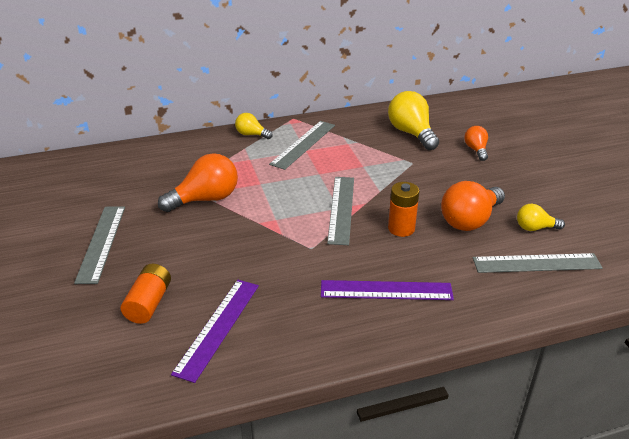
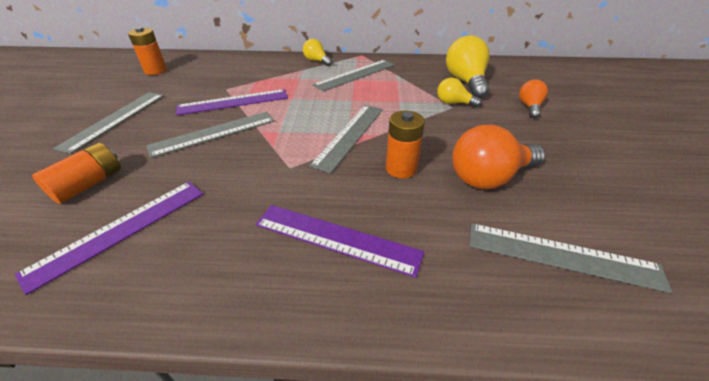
camera: 20 degrees right, 5 degrees up
orange light bulb [158,153,238,212] -> purple ruler [176,89,288,115]
yellow light bulb [517,204,565,231] -> yellow light bulb moved to [437,77,482,108]
none -> orange battery [128,27,167,75]
none -> grey ruler [146,111,275,158]

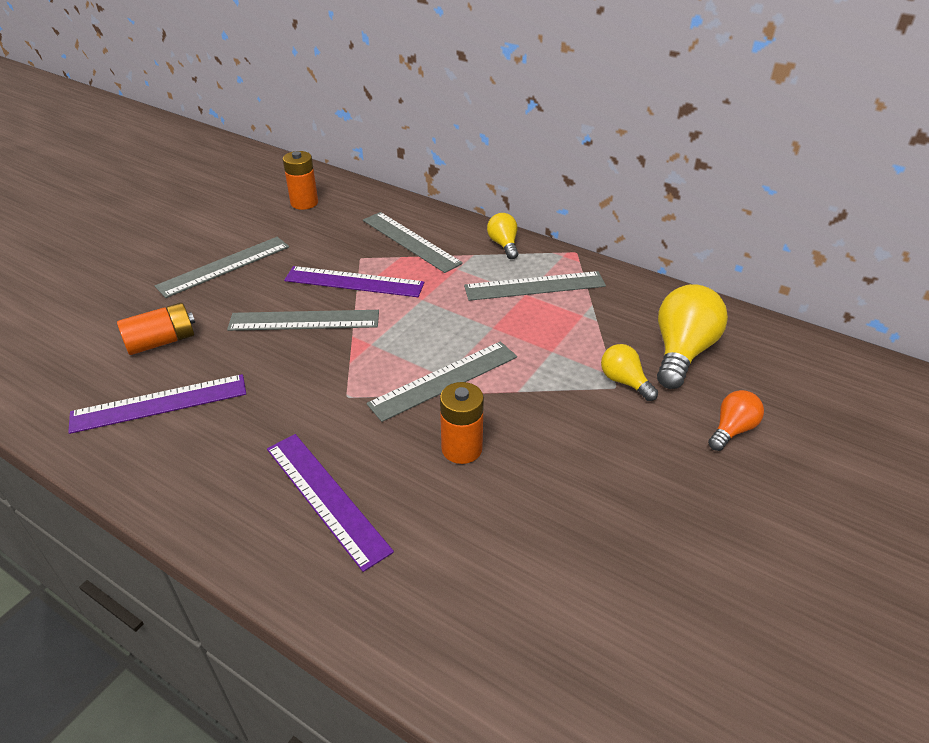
camera: 30 degrees right, 0 degrees up
orange light bulb [452,125,545,189] -> none
grey ruler [470,223,672,293] -> grey ruler moved to [363,212,463,273]

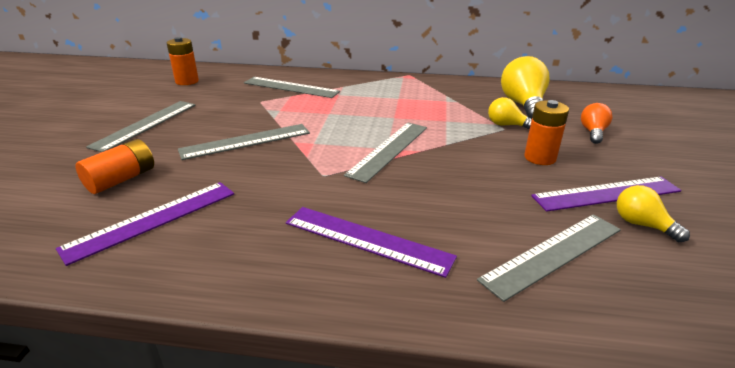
camera: 25 degrees left, 10 degrees down
purple ruler [284,266,424,297] -> purple ruler moved to [531,177,682,212]
orange battery [440,382,484,464] -> orange battery moved to [524,100,569,165]
grey ruler [464,271,606,301] -> grey ruler moved to [477,214,621,302]
yellow light bulb [487,213,518,259] -> yellow light bulb moved to [617,185,690,242]

